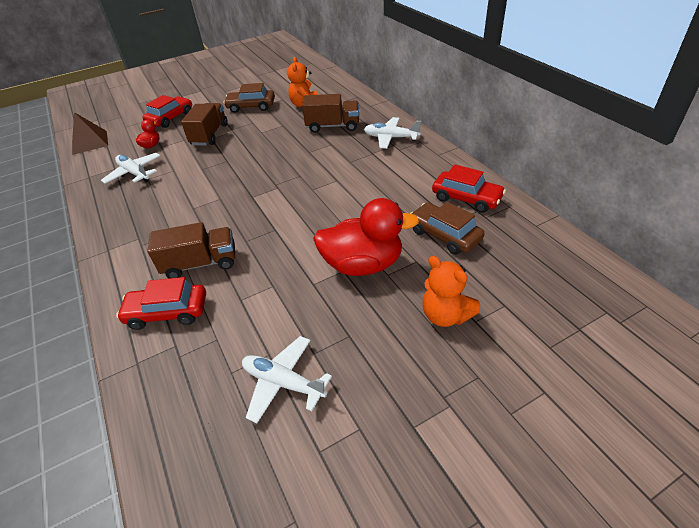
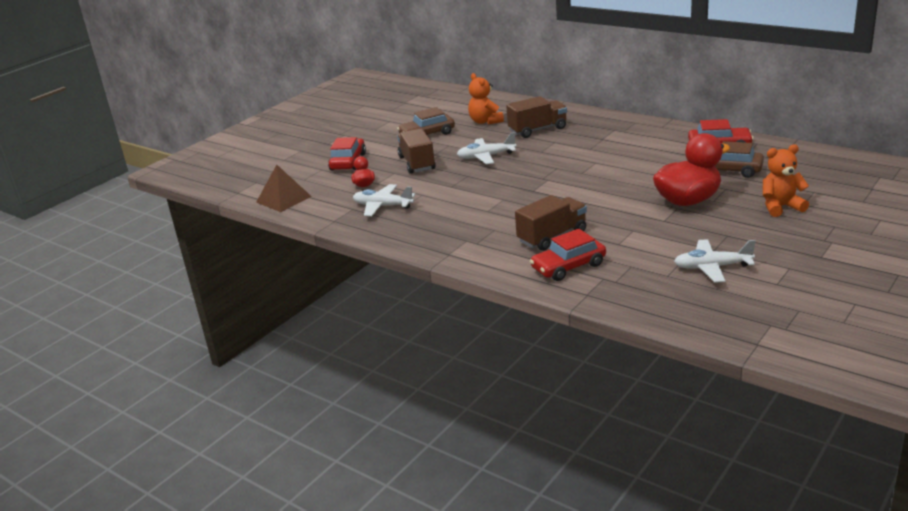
camera: 25 degrees left, 15 degrees down
white plane [364,117,421,149] -> white plane moved to [457,132,516,164]
orange teddy bear [422,256,480,327] -> orange teddy bear turned 150 degrees clockwise [763,144,809,217]

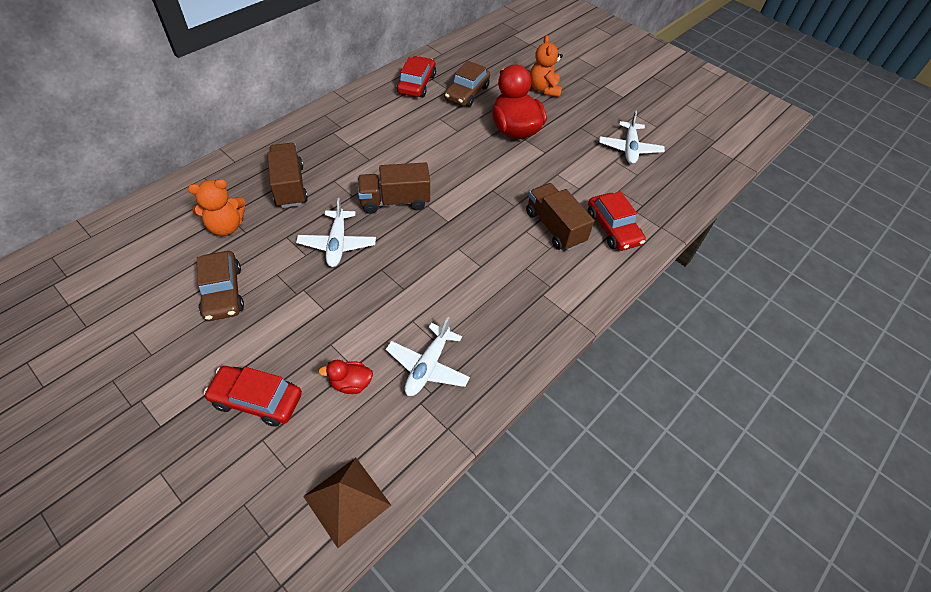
camera: 90 degrees left, 25 degrees up
brown truck [397,129,436,174] -> brown truck moved to [357,162,430,214]

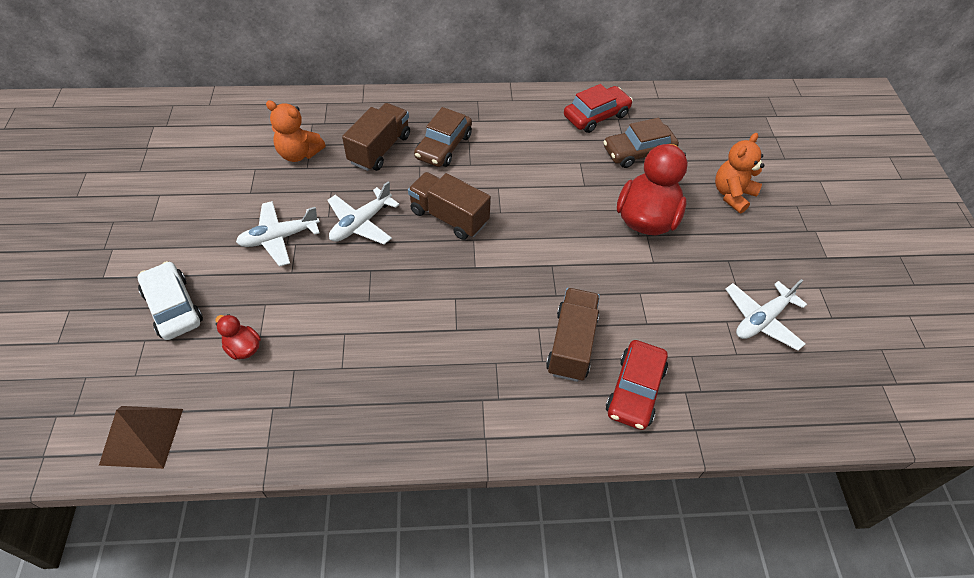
camera: 45 degrees right, 0 degrees up
brown car [197,251,244,321] -> brown car moved to [414,107,472,167]
red car [204,366,302,427] -> white car [138,261,203,340]
white plane [386,317,470,396] -> white plane moved to [236,201,320,267]

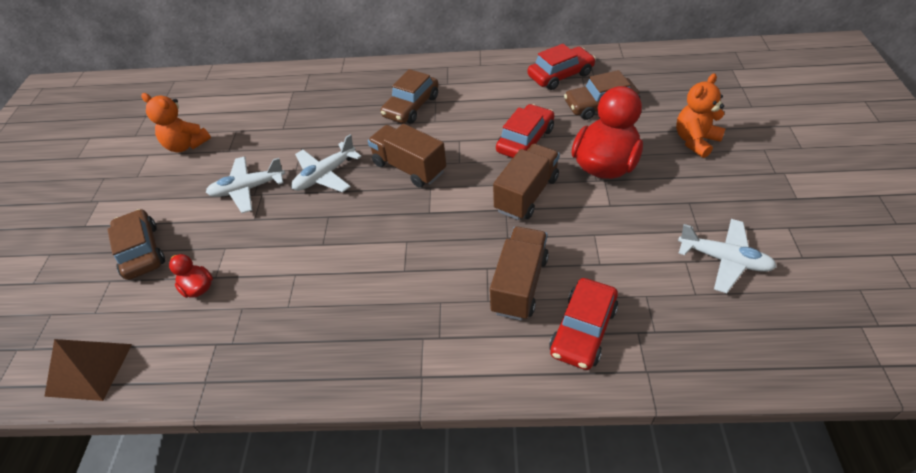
camera: 10 degrees right, 5 degrees down
white car [138,261,203,340] -> brown car [108,209,165,280]
orange teddy bear [266,100,325,162] -> orange teddy bear moved to [141,93,211,152]
brown truck [342,103,410,171] -> brown truck moved to [493,144,560,220]
white plane [726,279,807,350] -> white plane turned 120 degrees counterclockwise [678,219,777,293]
none -> red car [496,104,554,158]

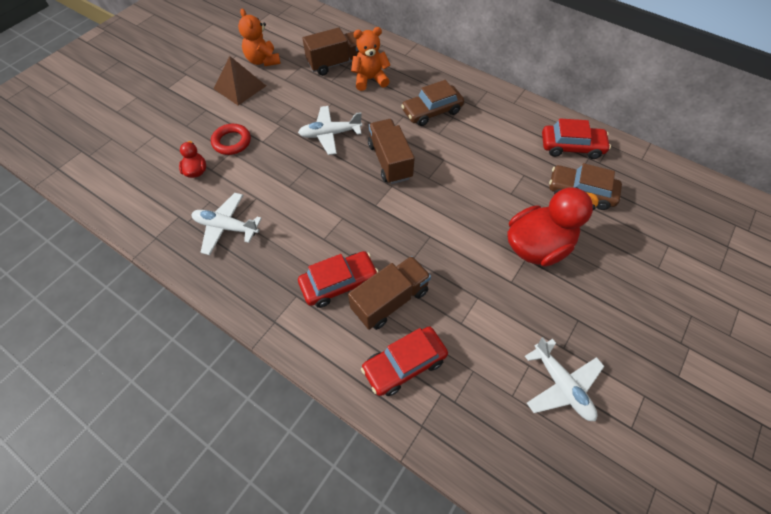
camera: 30 degrees right, 10 degrees up
brown pyramid [44,339,132,401] -> brown pyramid moved to [214,56,266,105]
brown car [108,209,165,280] -> none
white plane [206,156,285,213] -> white plane moved to [192,193,262,255]
brown truck [493,144,560,220] -> brown truck moved to [303,27,359,76]
red car [496,104,554,158] -> red car moved to [298,251,379,308]
orange teddy bear [676,73,725,158] -> orange teddy bear moved to [351,27,390,91]
none -> red ring [211,124,251,155]

